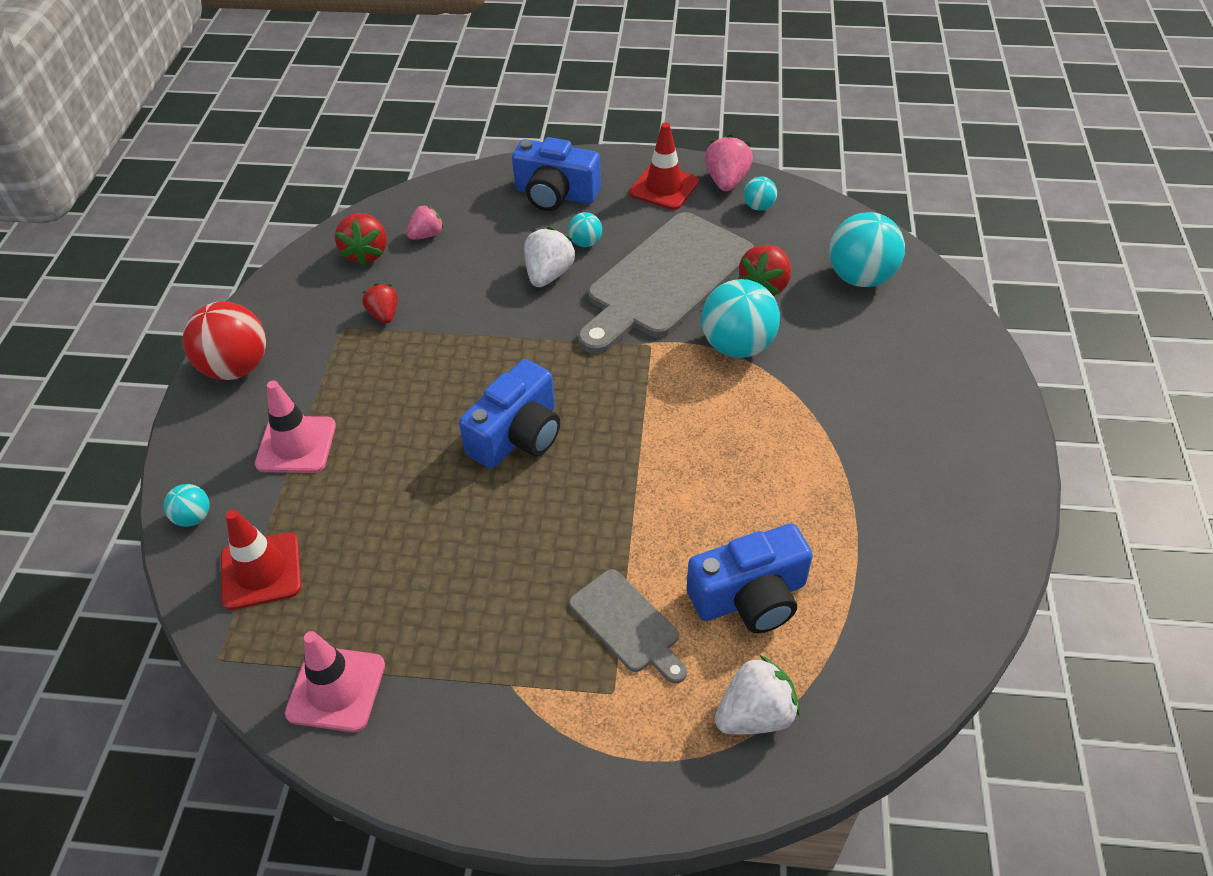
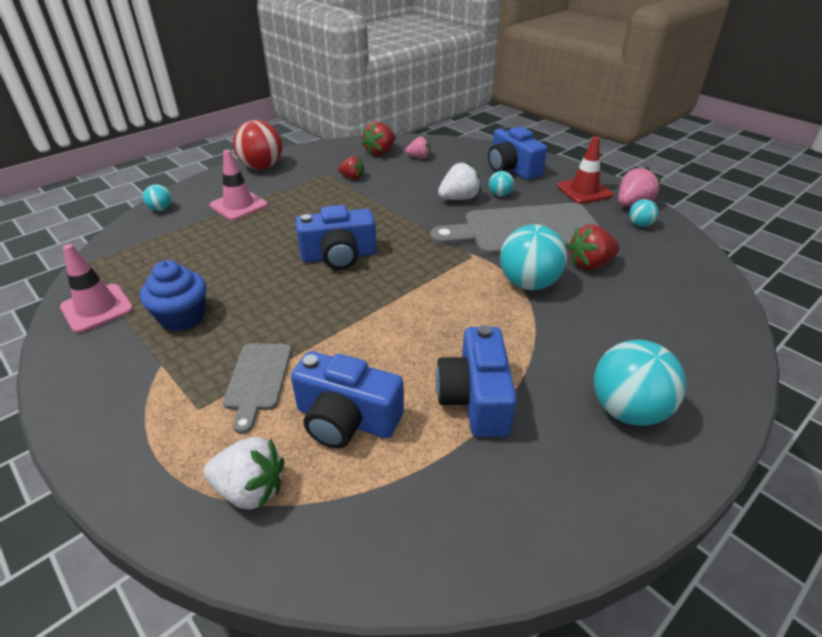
camera: 40 degrees right, 10 degrees down
red traffic cone [221,509,301,610] -> none
red strawberry [362,284,398,324] -> red strawberry turned 90 degrees clockwise [338,156,365,180]
turquoise ball [829,212,905,287] -> turquoise ball moved to [594,340,686,426]
none -> blue cupcake [140,260,206,332]
none -> blue camera [436,325,517,437]

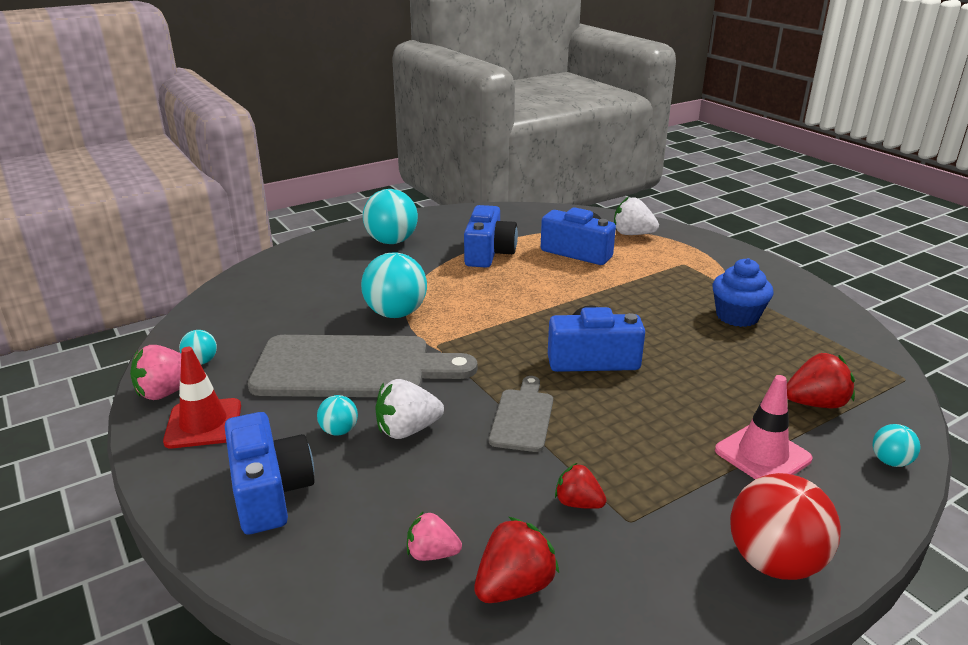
camera: 170 degrees left, 10 degrees down
pink traffic cone [60,244,133,333] -> none
grey cutting board [223,343,292,434] -> grey cutting board moved to [489,376,553,452]
red strawberry [568,225,619,270] -> red strawberry moved to [787,353,855,408]

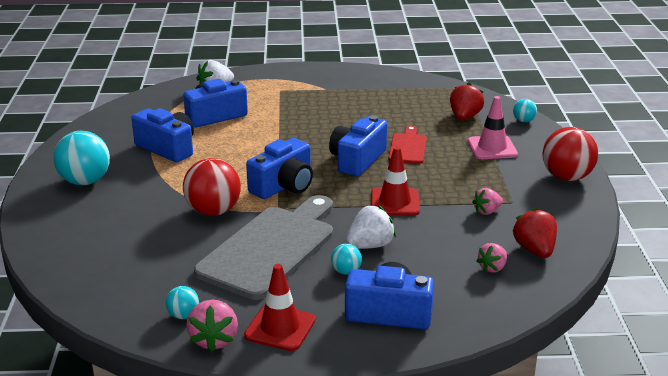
camera: 60 degrees left, 0 degrees up
turquoise ball [361,253,427,318] -> red ball [183,158,241,216]
white strawberry [375,379,444,439] -> white strawberry turned 135 degrees counterclockwise [346,205,396,249]
grey cutting board [489,376,553,452] -> red traffic cone [371,147,420,216]
red strawberry [555,463,607,509] -> pink strawberry [472,188,503,215]
blue cupcake [712,258,774,327] -> none
none -> blue camera [246,138,313,199]
none -> red cutting board [388,126,427,164]

